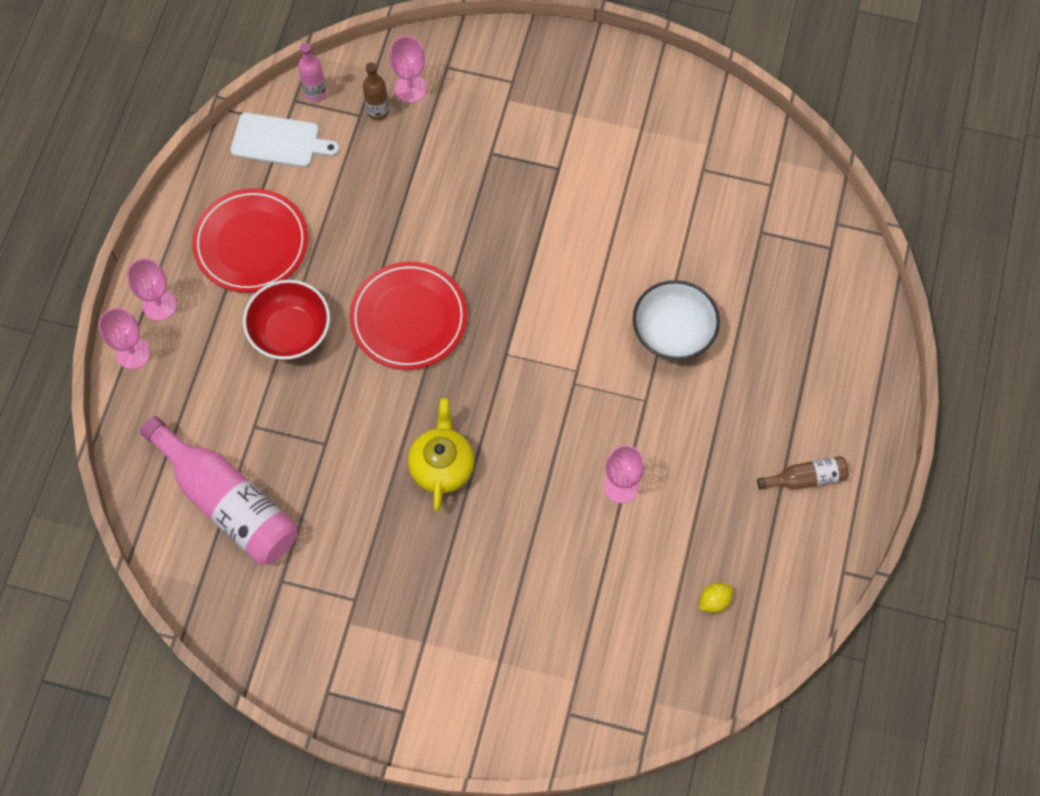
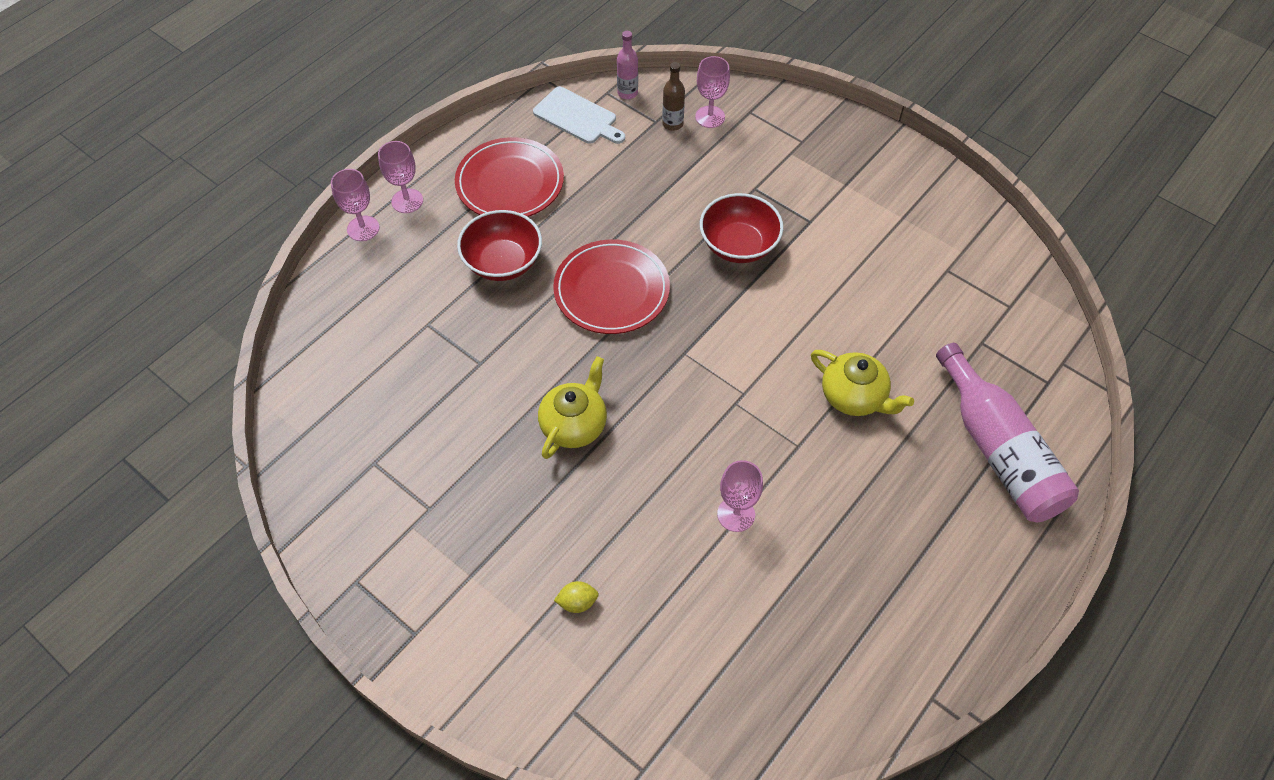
camera: 25 degrees right, 10 degrees down
pink bottle [140,416,298,565] -> pink bottle moved to [936,343,1079,522]
white bowl [633,280,720,360] -> yellow teapot [811,350,914,416]
yellow lemon [699,583,733,613] -> yellow lemon moved to [554,581,599,613]
brown bottle [757,456,849,490] -> none
none -> red bowl [700,193,783,263]

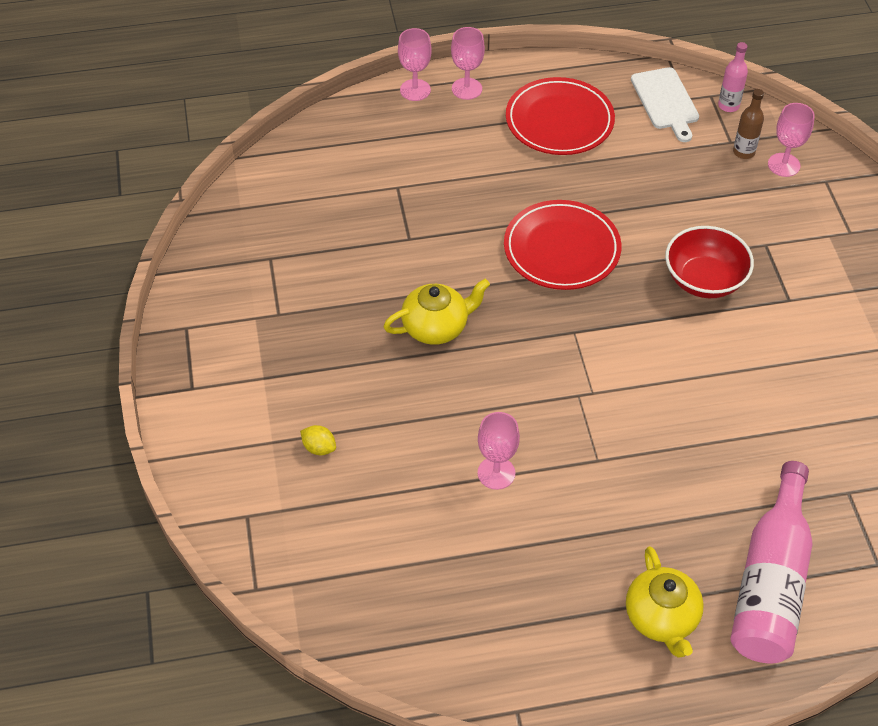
camera: 40 degrees right, 5 degrees down
red bowl [457,210,542,281] -> none
yellow teapot [811,350,914,416] -> yellow teapot moved to [626,546,704,658]

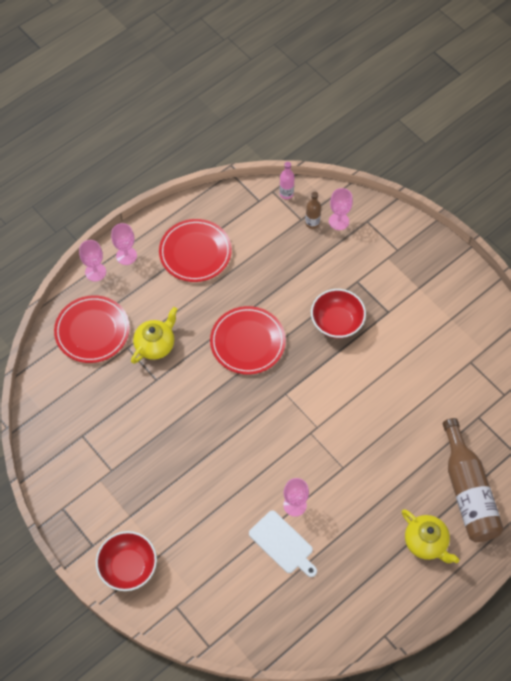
camera: 30 degrees left, 10 degrees up
yellow lemon [300,425,336,455] -> none
yellow teapot [383,279,490,345] -> yellow teapot moved to [131,307,178,364]
white cutting board [631,67,699,142] -> white cutting board moved to [249,510,317,577]
pink bottle [730,461,812,664] -> brown bottle [443,418,504,542]
none -> red plate [54,295,130,363]
none -> red bowl [96,531,157,591]

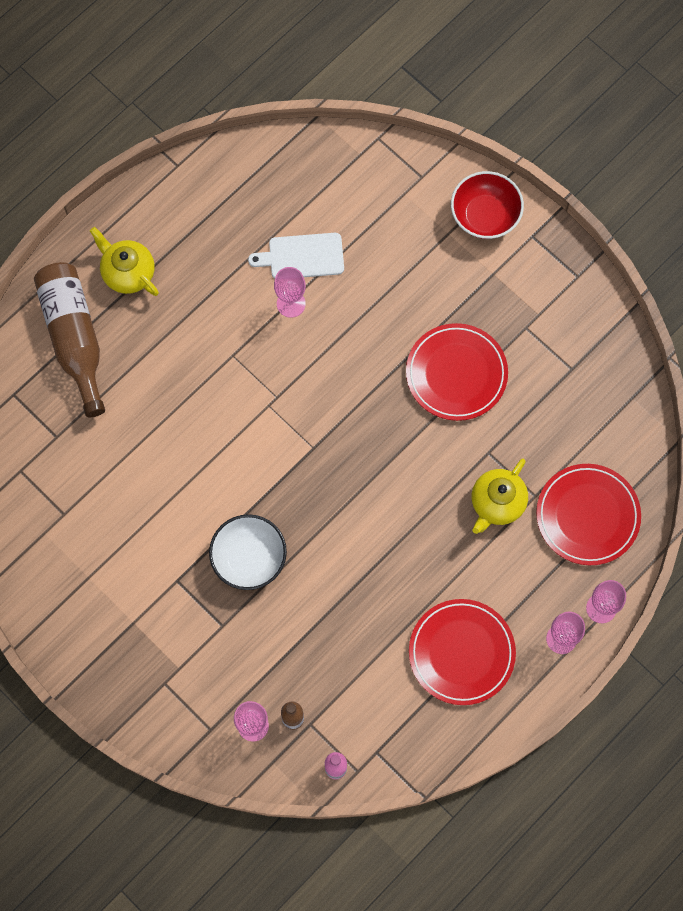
camera: 175 degrees right, 10 degrees up
red plate [210,306,286,375] -> red plate moved to [406,323,508,421]
white cutting board [249,510,317,577] -> white cutting board turned 45 degrees counterclockwise [248,233,344,279]
red bowl [311,289,366,339] -> white bowl [209,514,287,590]

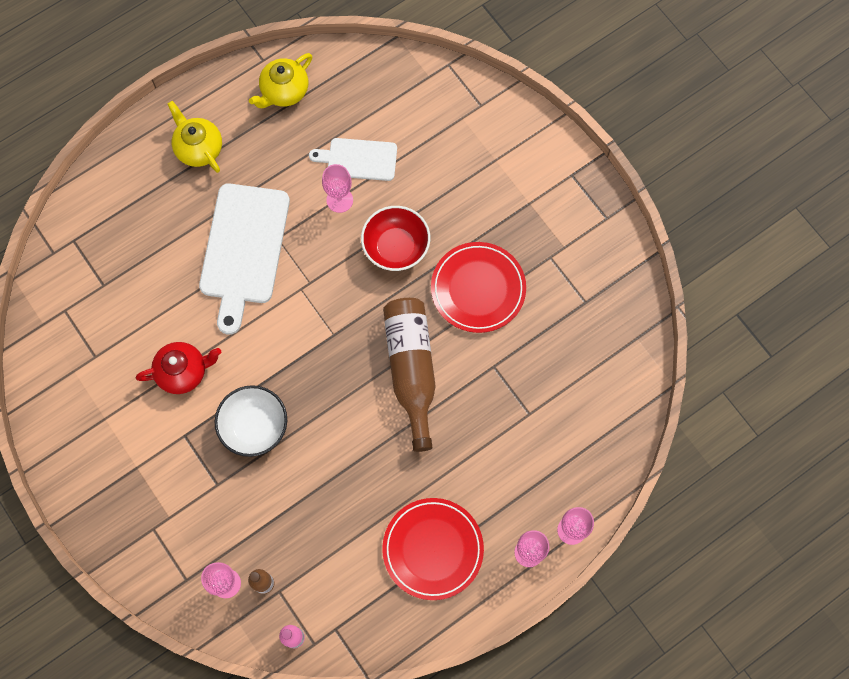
camera: 10 degrees right, 0 degrees up
brown bottle [34,262,105,417] -> brown bottle moved to [383,298,436,452]
red bowl [451,171,524,239] -> red bowl moved to [361,206,430,271]
yellow teapot [472,459,528,534] -> yellow teapot moved to [249,53,312,108]
red plate [536,464,641,565] -> none
none -> red teapot [136,342,221,394]
none -> white cutting board [199,183,290,335]

